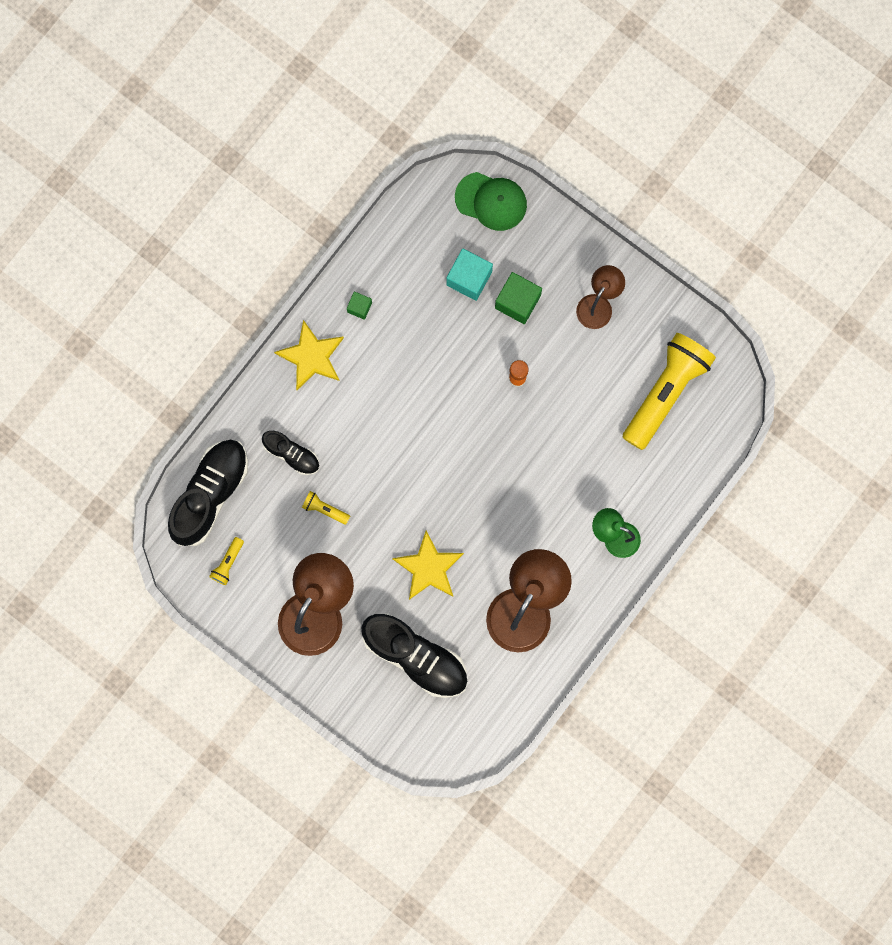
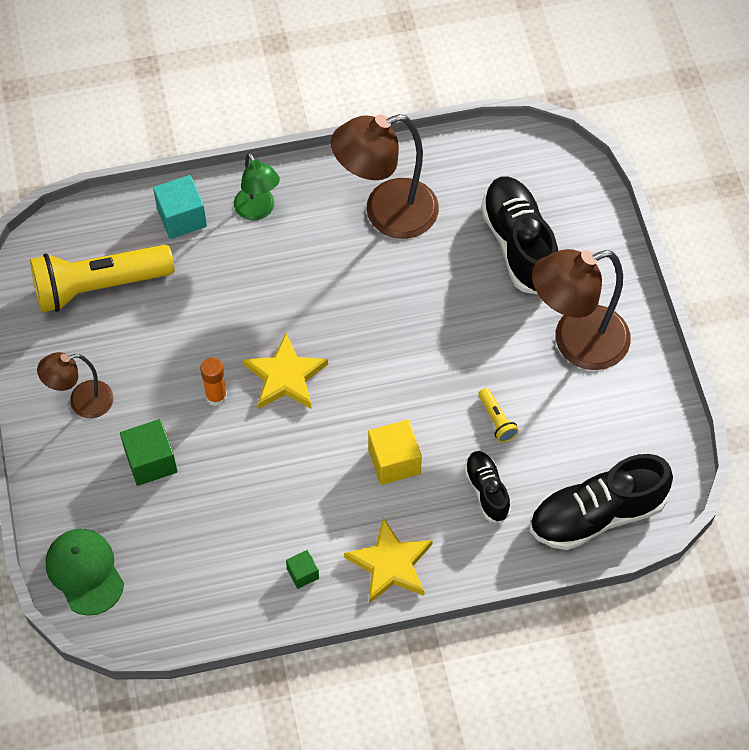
camera: 140 degrees left, 20 degrees down
yellow flashlight [209,537,244,585] -> none
yellow star [392,531,464,600] -> yellow star moved to [243,333,328,409]
turquoise cube [446,248,493,301] -> turquoise cube moved to [153,175,207,239]
none -> yellow cube [368,420,422,485]

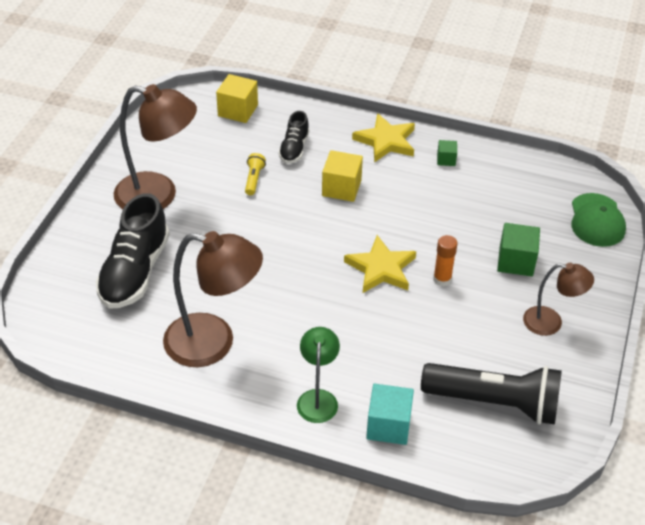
camera: 150 degrees left, 15 degrees down
yellow flashlight [30,245,174,313] -> black flashlight [421,363,562,425]
black shoe [530,454,673,550] -> yellow cube [216,74,258,123]

